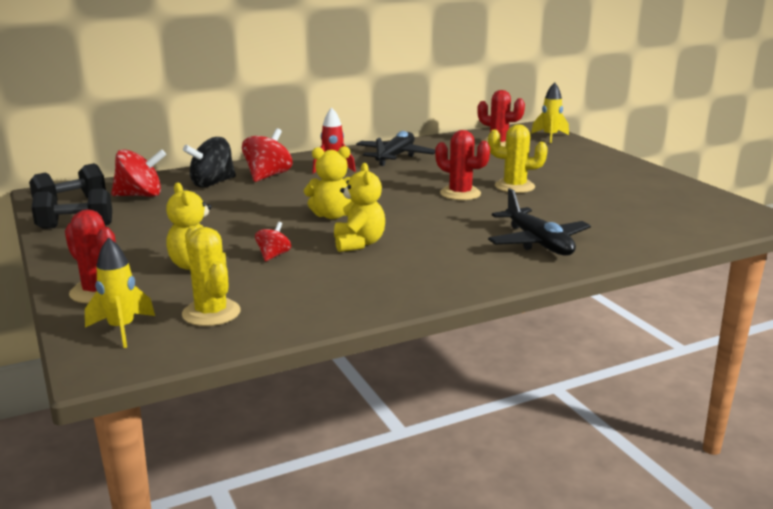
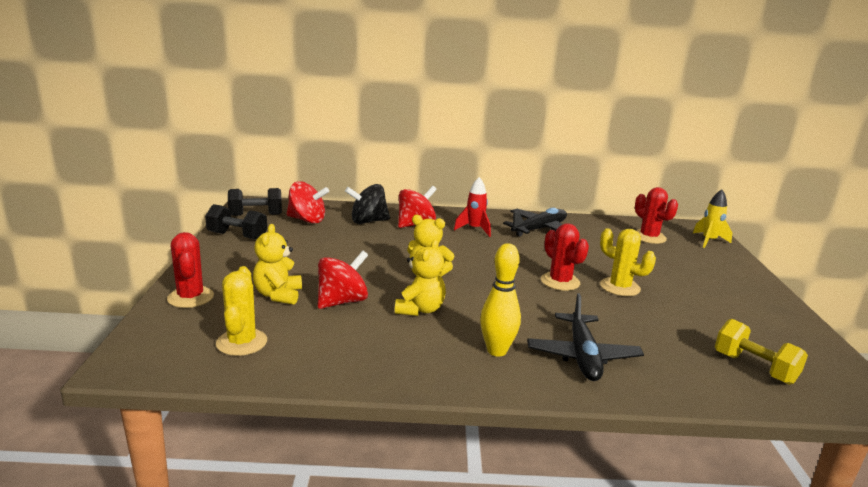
camera: 25 degrees right, 0 degrees up
yellow rocket [85,237,155,348] -> none
red spinning top [255,222,291,261] -> red spinning top [318,251,368,309], size x1.82
none -> yellow bowling pin [480,243,521,357]
none -> yellow dumbbell [715,319,808,385]

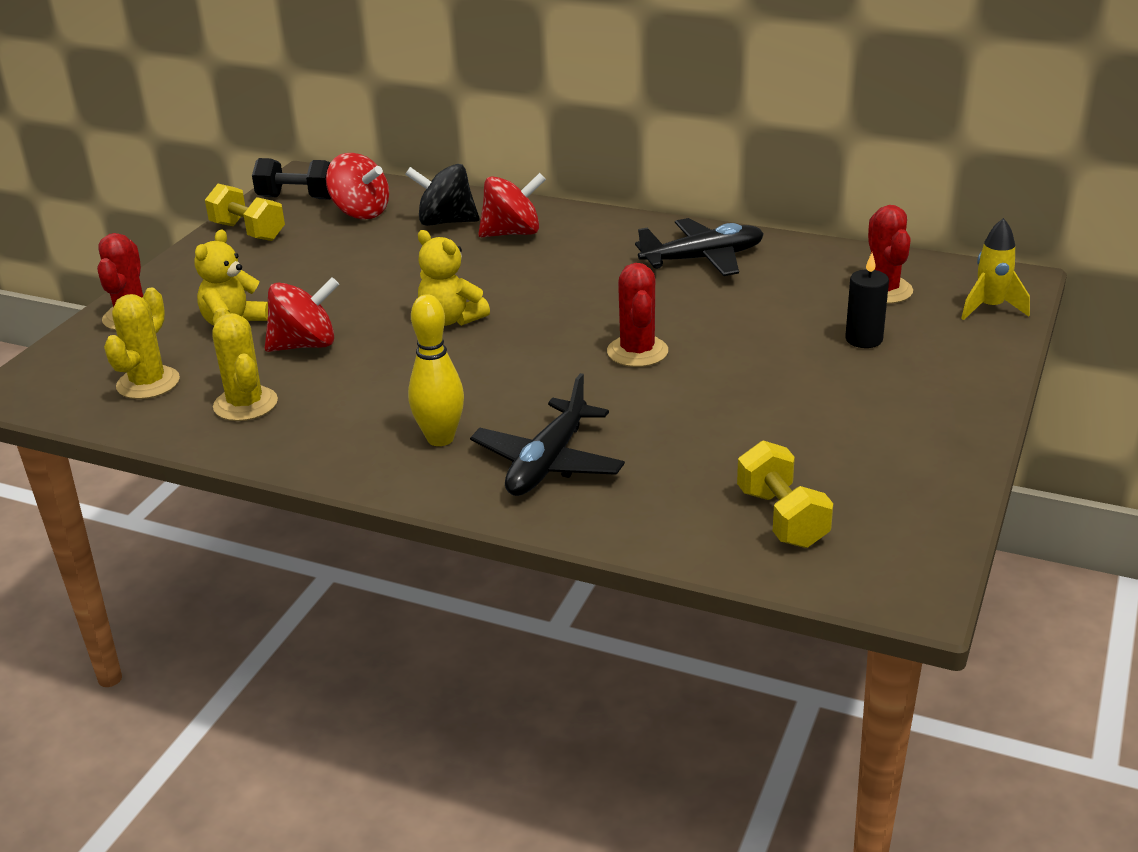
camera: 25 degrees right, 10 degrees up
black dumbbell [205,204,267,240] -> yellow dumbbell [205,184,285,241]
yellow teddy bear [395,239,446,316] -> none
red rocket [454,177,491,237] -> none
yellow cactus [600,228,656,296] -> yellow cactus moved to [212,308,278,421]
none -> black candle [845,253,889,348]

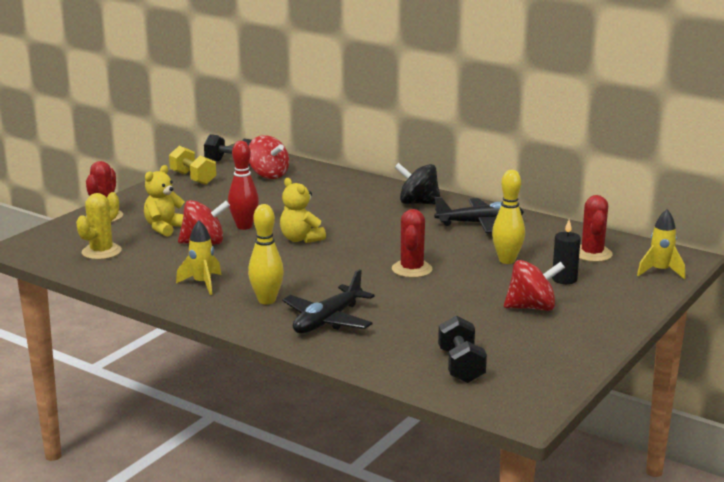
camera: 10 degrees right, 10 degrees down
yellow cactus [212,308,278,421] -> none
black spinning top [405,164,479,226] -> black spinning top moved to [395,163,440,205]
red spinning top [478,173,546,237] -> red spinning top moved to [504,260,565,311]
yellow dumbbell [737,440,833,548] -> black dumbbell [438,316,487,383]
none -> yellow rocket [176,220,221,295]
none -> red bowling pin [228,141,259,230]
none -> yellow bowling pin [492,170,525,264]

